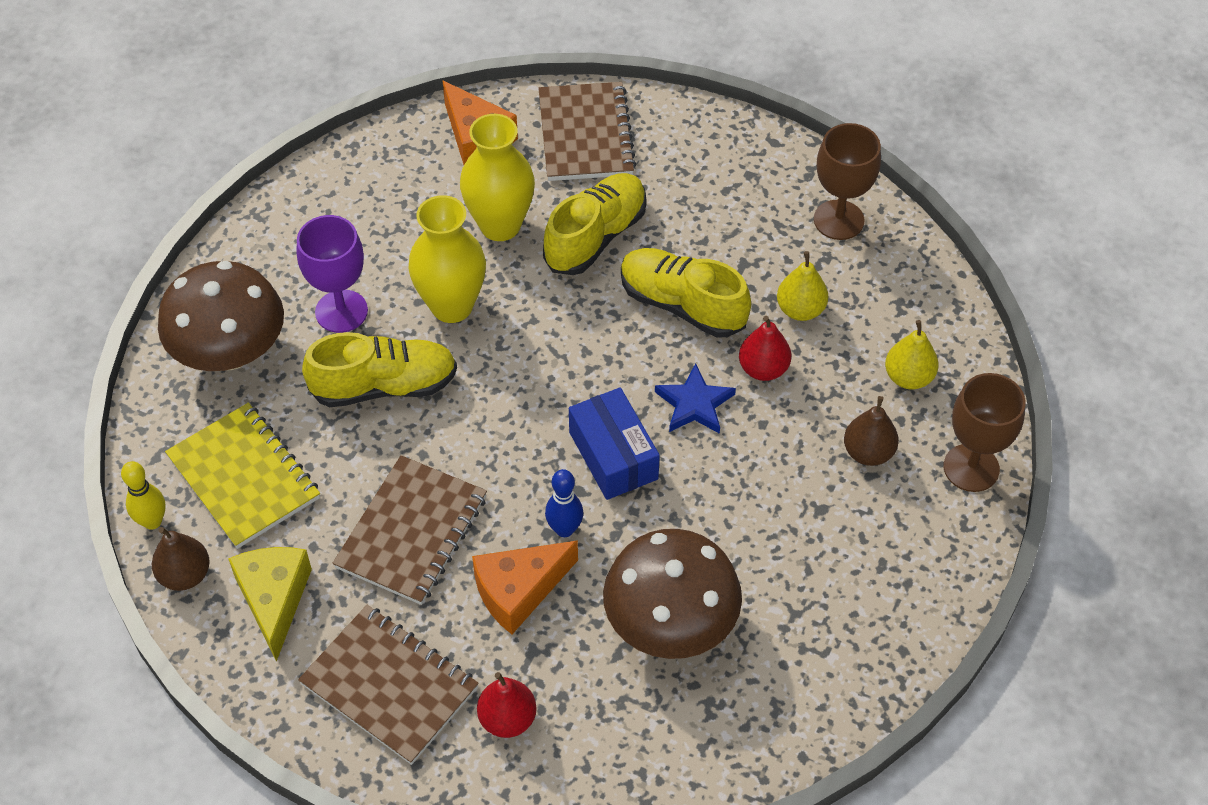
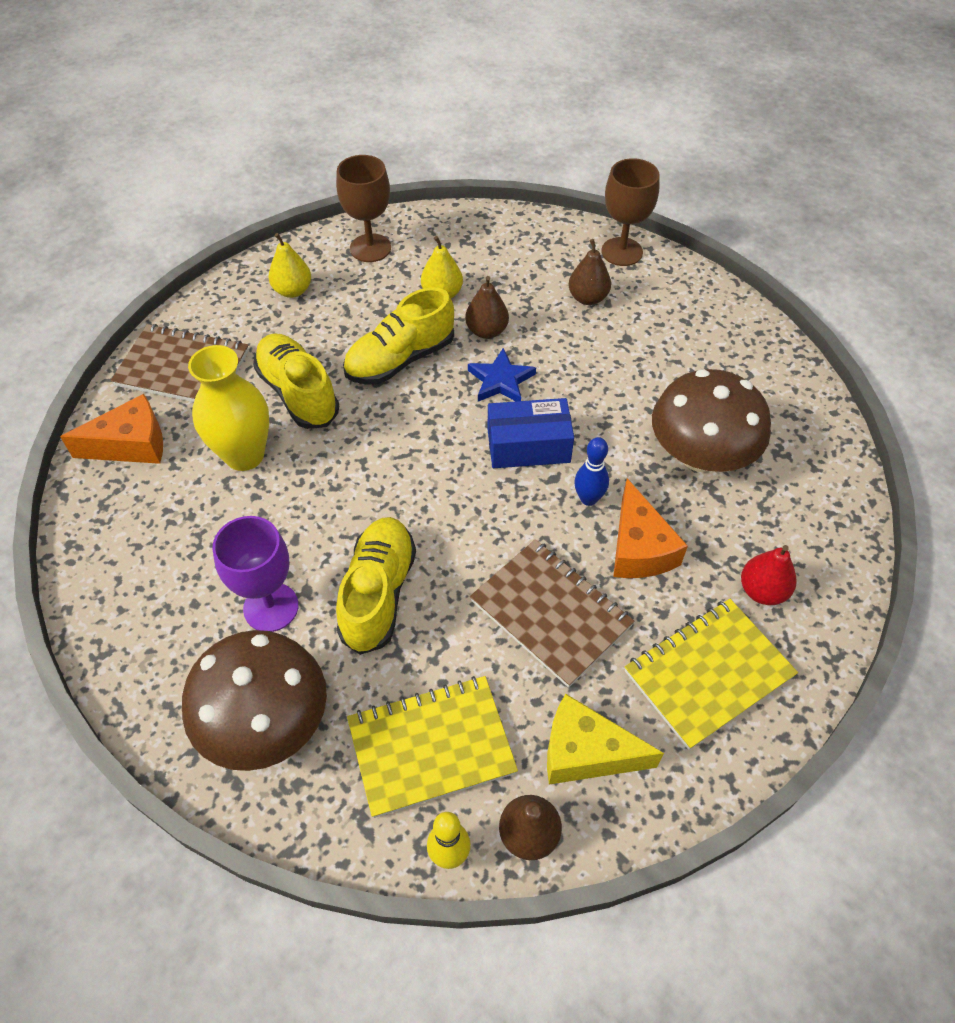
camera: 70 degrees left, 0 degrees up
brown notebook [298,605,479,765] -> yellow notebook [625,599,798,750]
yellow vase [408,195,486,323] -> none
red pear [739,316,791,381] -> brown pear [465,276,509,339]
yellow pear [885,320,939,389] -> yellow pear moved to [268,233,311,298]

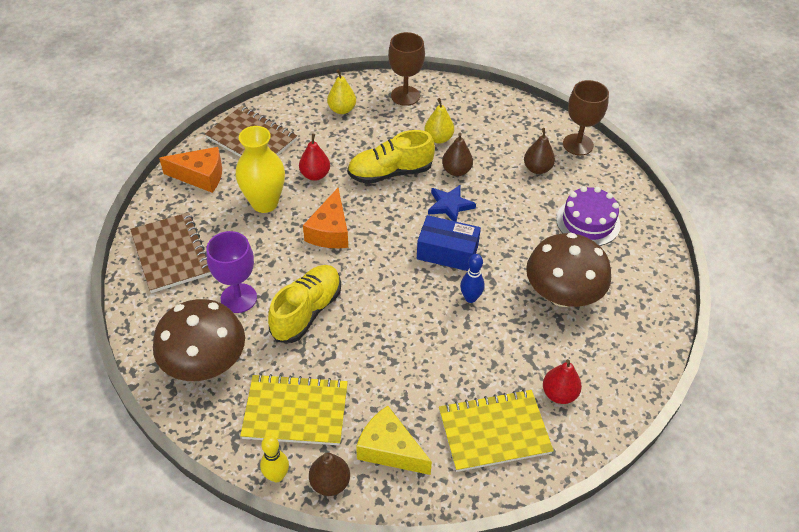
camera: 20 degrees right, 5 degrees down
yellow shoe [253,333,339,429] -> red pear [299,134,330,181]
brown notebook [470,539,635,688] -> brown notebook moved to [130,212,211,293]
orange cheese [613,478,688,578] -> orange cheese moved to [303,188,348,248]
none -> purple cake [556,186,621,246]

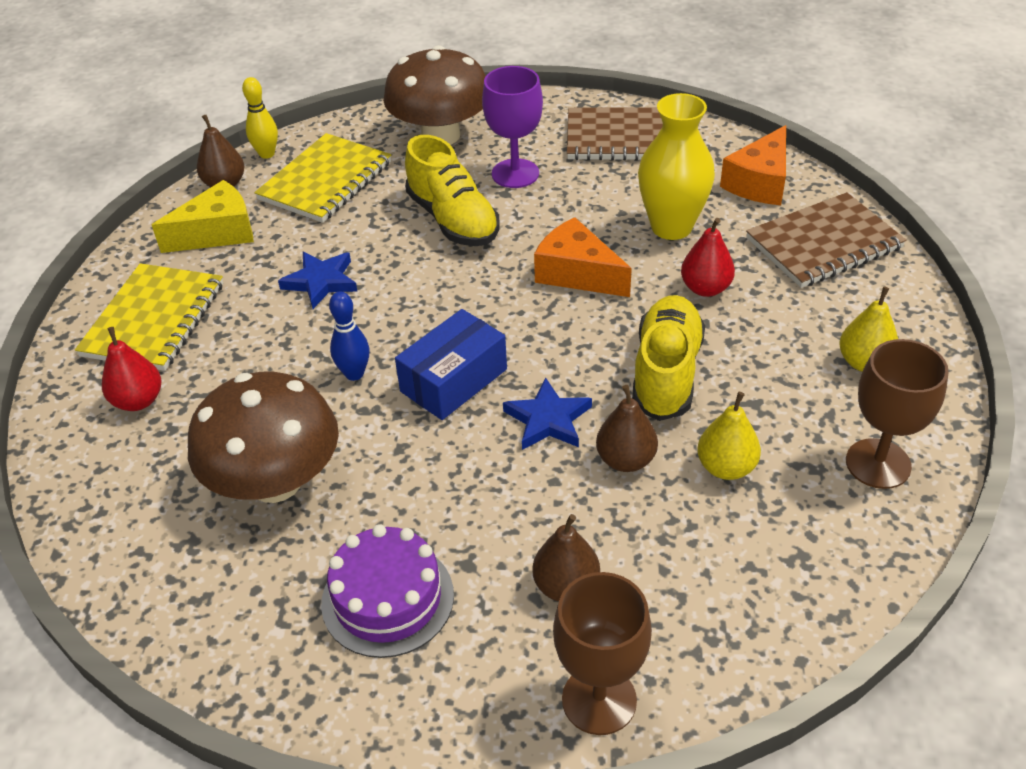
camera: 120 degrees right, 5 degrees down
none -> blue star [278,252,357,309]

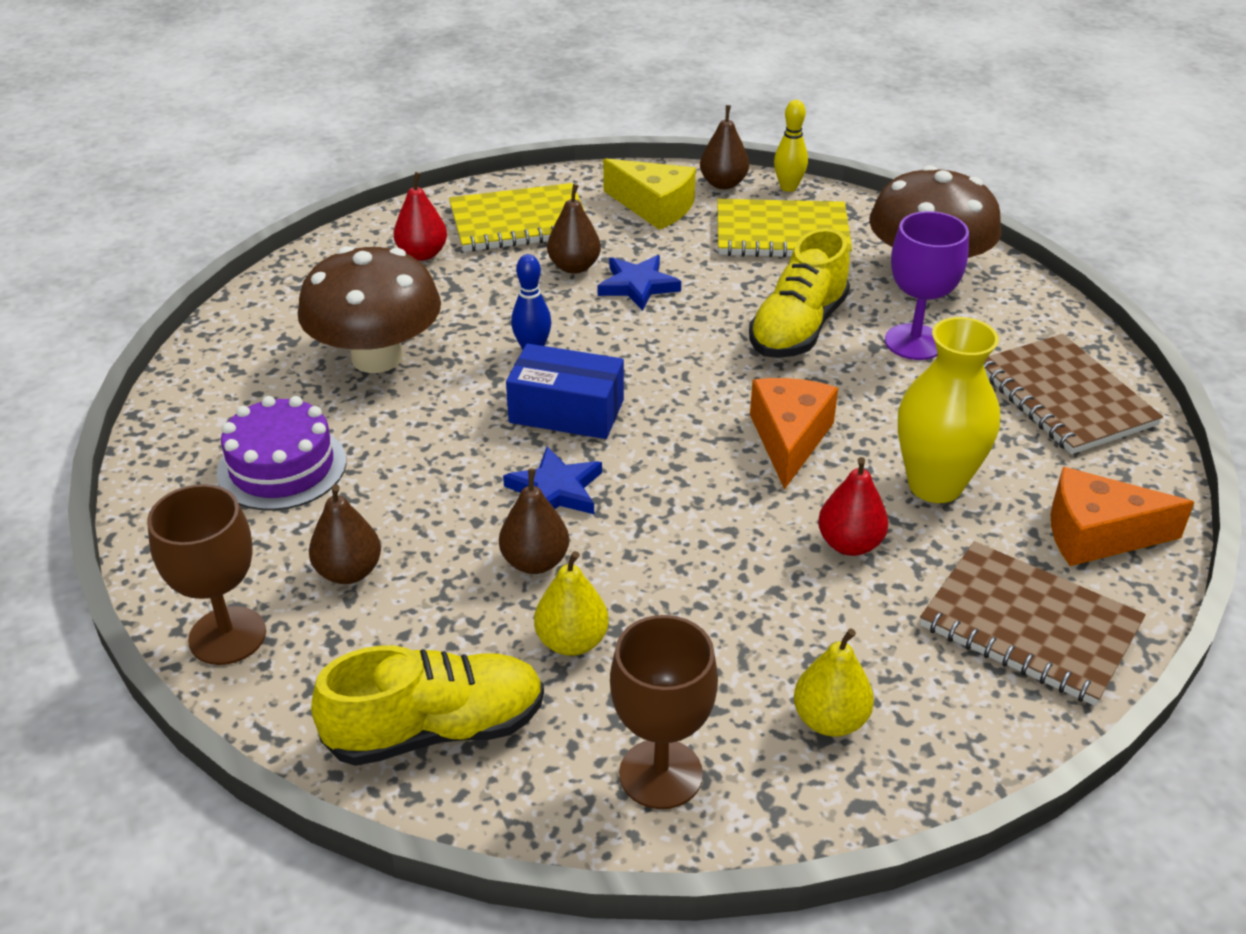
camera: 60 degrees right, 5 degrees down
yellow shoe [632,295,705,421] -> yellow shoe moved to [311,645,544,766]
none -> brown pear [547,184,601,274]

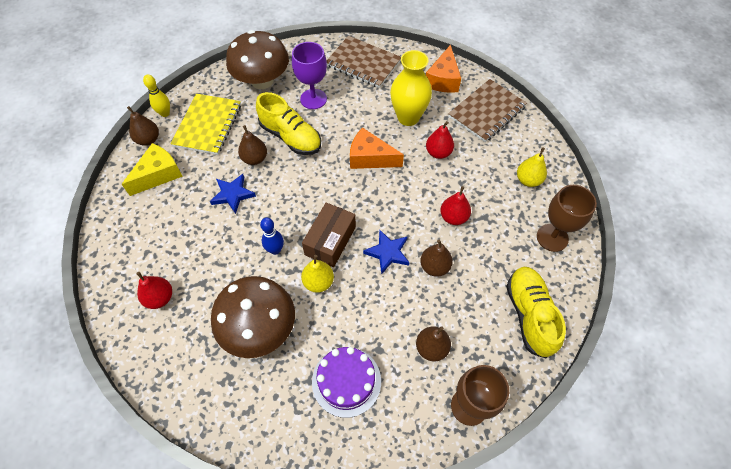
camera: 80 degrees left, 20 degrees up
yellow notebook [449,183,585,252] -> none
blue box [506,343,624,439] -> brown box [302,203,356,267]
yellow pear [534,551,609,656] -> yellow pear moved to [301,255,334,293]
brown pear [547,184,601,274] -> brown pear moved to [238,125,267,165]
brown notebook [984,334,1163,454] -> brown notebook turned 45 degrees clockwise [327,36,401,88]
none -> red pear [440,186,471,225]

